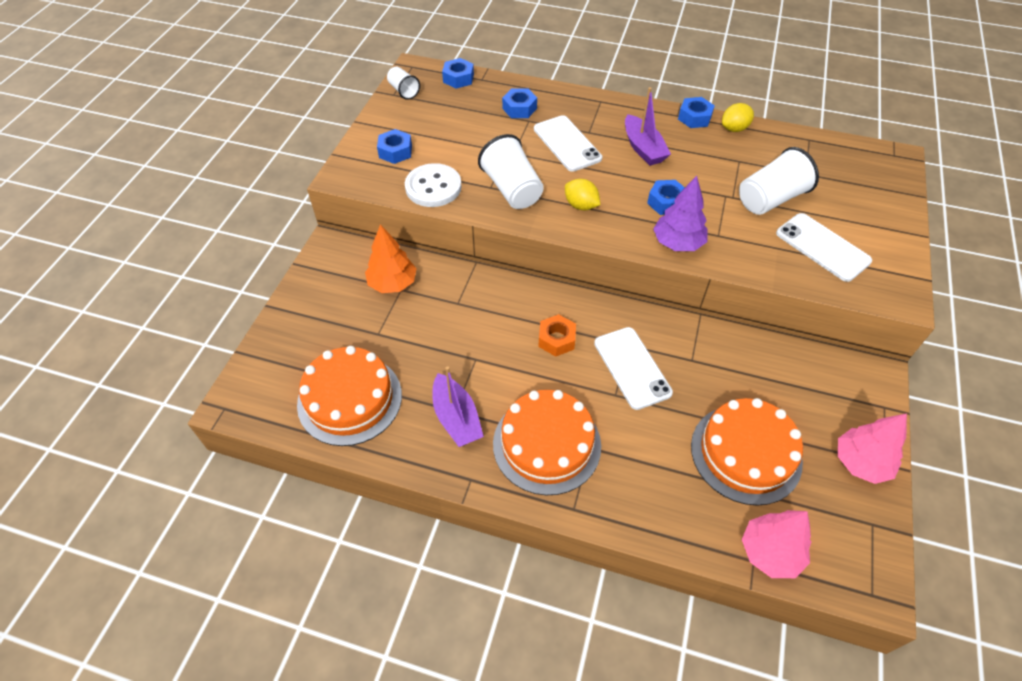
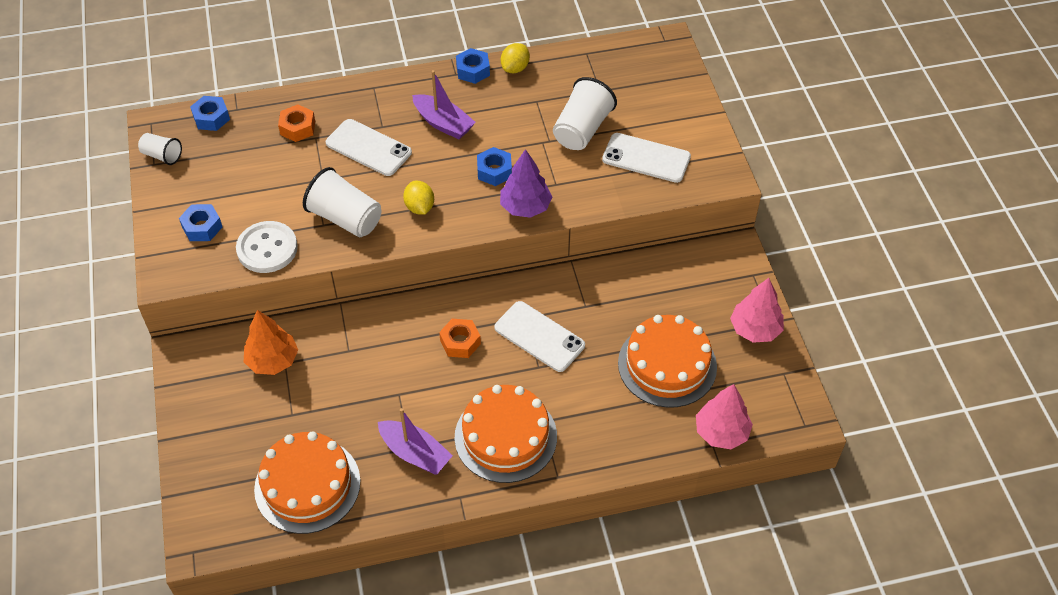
camera: 30 degrees left, 0 degrees up
blue nut [502,89,537,118] -> orange nut [278,105,315,142]
yellow lemon [565,179,600,210] -> yellow lemon turned 60 degrees clockwise [403,181,434,215]

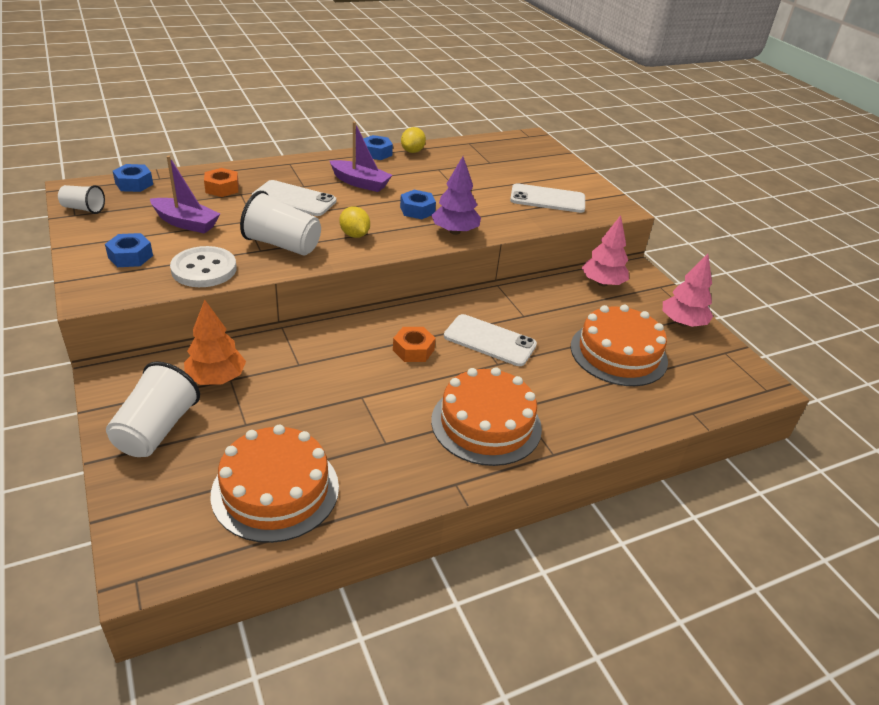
camera: 15 degrees left, 15 degrees down
purple boat [378,408,453,475] -> purple boat moved to [150,156,220,233]
white cup [553,77,617,150] -> white cup moved to [106,362,200,457]
pink tree [696,384,753,449] -> pink tree moved to [582,215,629,286]

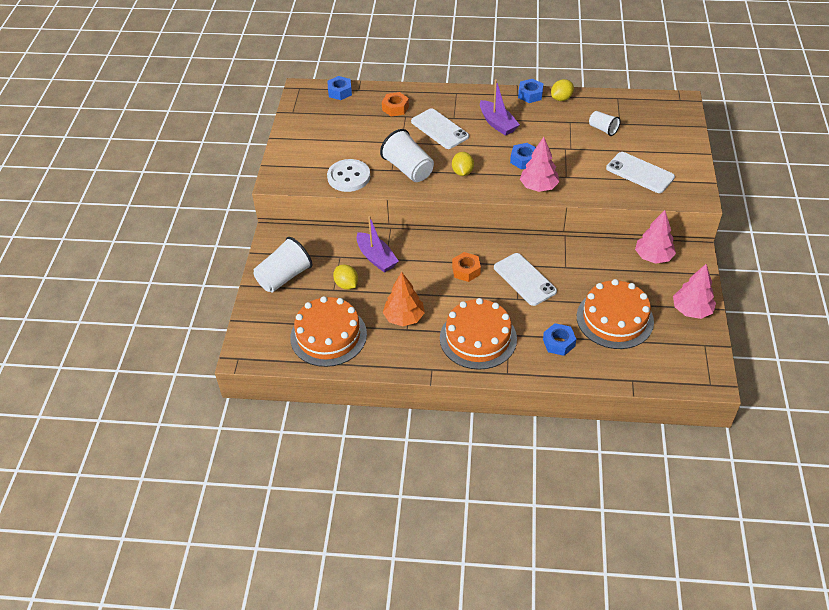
camera: 35 degrees right, 10 degrees up
white cup [58,185,105,214] -> white cup moved to [589,111,620,136]
blue nut [105,233,153,267] -> blue nut moved to [543,323,576,356]
purple boat [150,156,220,233] -> purple boat moved to [356,216,399,273]
orange tree [184,300,246,385] -> orange tree moved to [383,272,425,326]
purple tree [431,156,481,235] -> pink tree [520,137,559,192]
none -> yellow lemon [333,264,358,290]

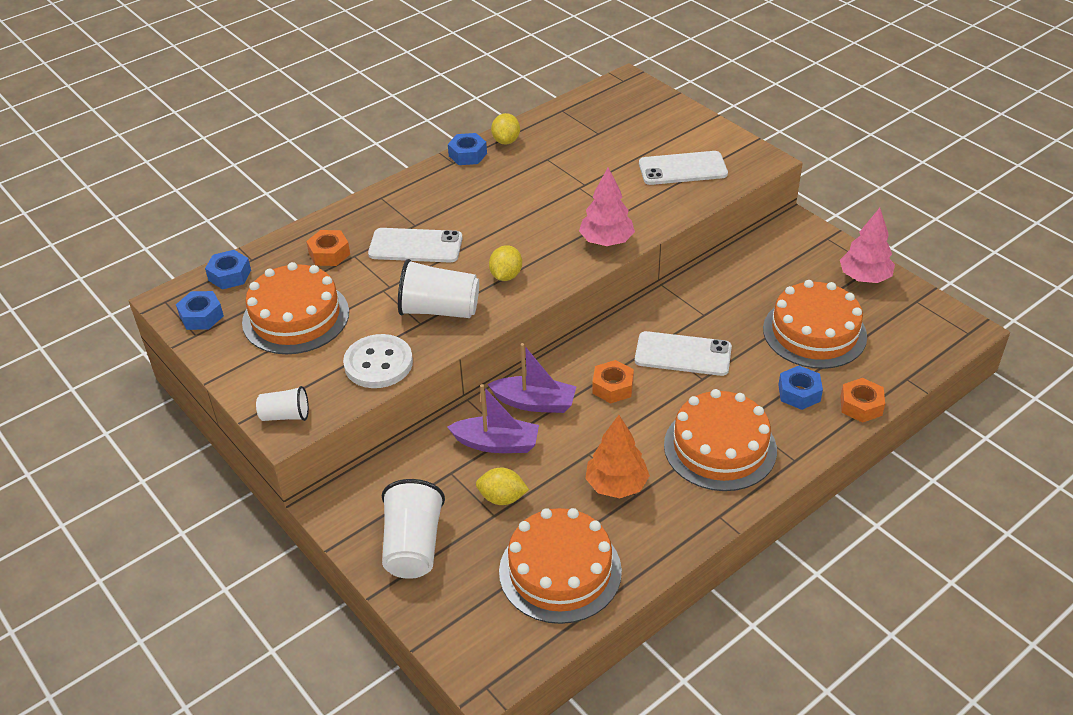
camera: 45 degrees left, 5 degrees down
yellow lemon [452,152,474,176] -> yellow lemon turned 60 degrees clockwise [489,245,522,281]
purple boat [480,79,520,136] -> purple boat moved to [488,343,577,413]
blue nut [510,143,536,170] -> blue nut moved to [176,291,224,330]
white cup [589,111,620,136] -> white cup moved to [256,386,309,421]
pink tree [635,210,676,264] -> none
none -> orange cake [242,262,349,354]
none -> orange nut [840,378,885,423]

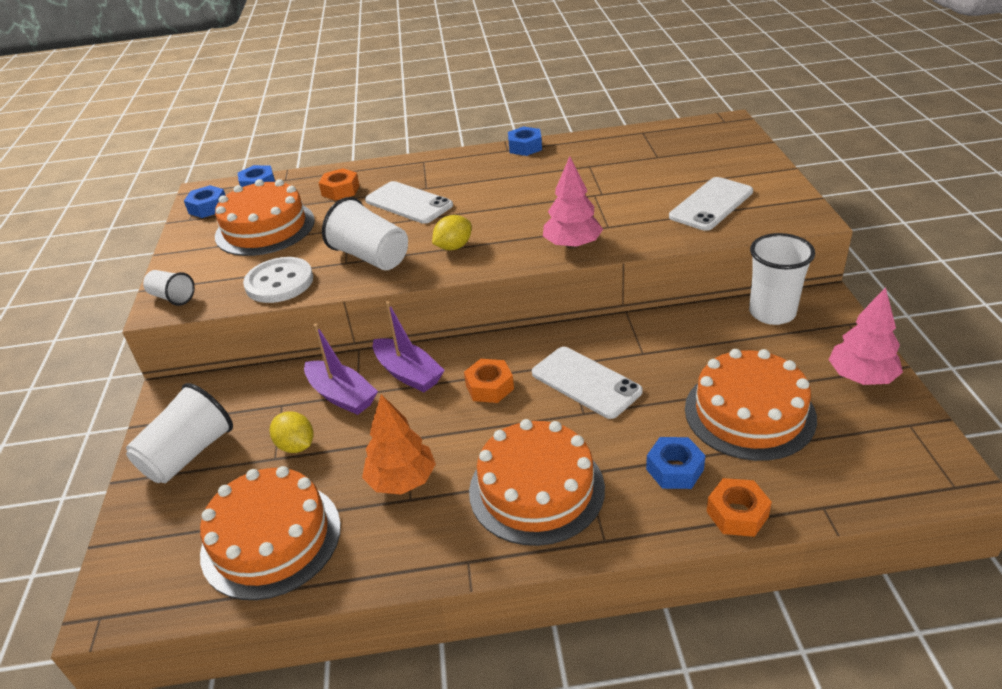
camera: 35 degrees right, 5 degrees down
yellow lemon [491,113,520,145] -> none
white phone [639,151,728,185] -> white phone turned 75 degrees counterclockwise [669,177,753,231]
none -> white cup [749,233,815,325]

